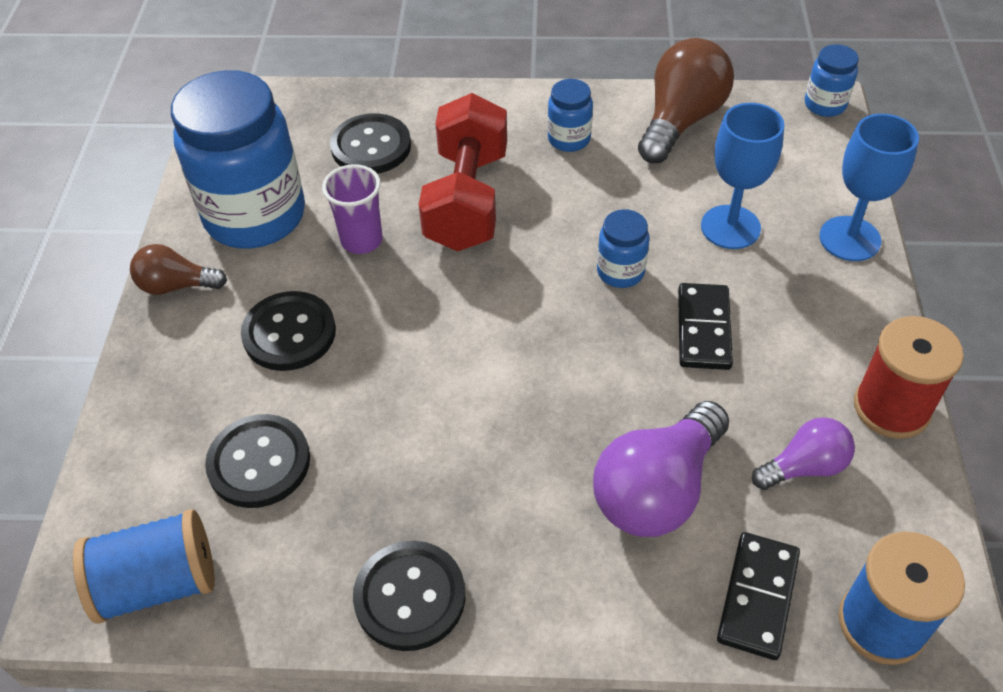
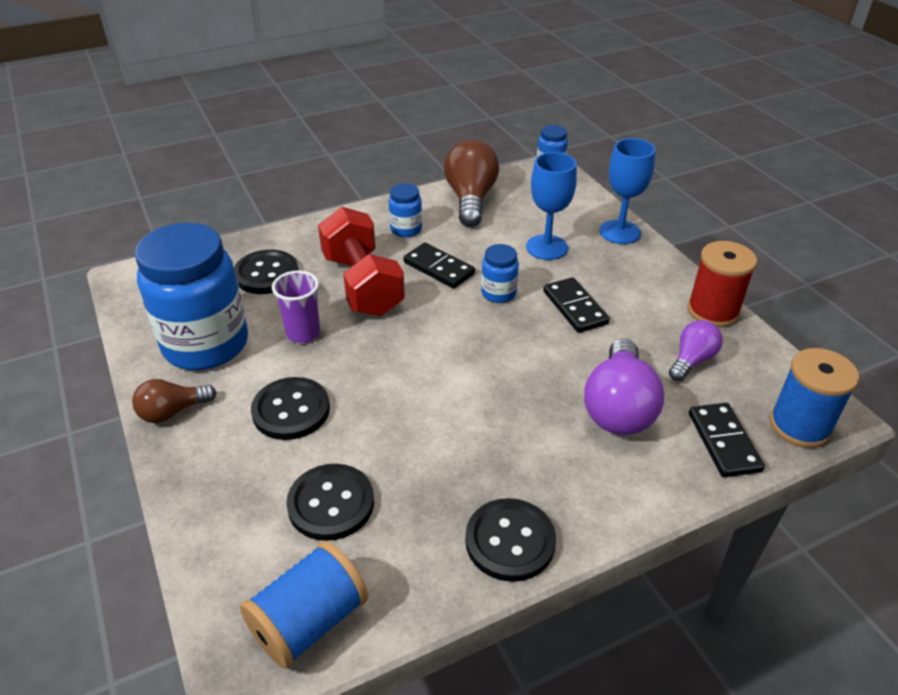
camera: 30 degrees left, 10 degrees down
none -> black domino [403,243,475,288]

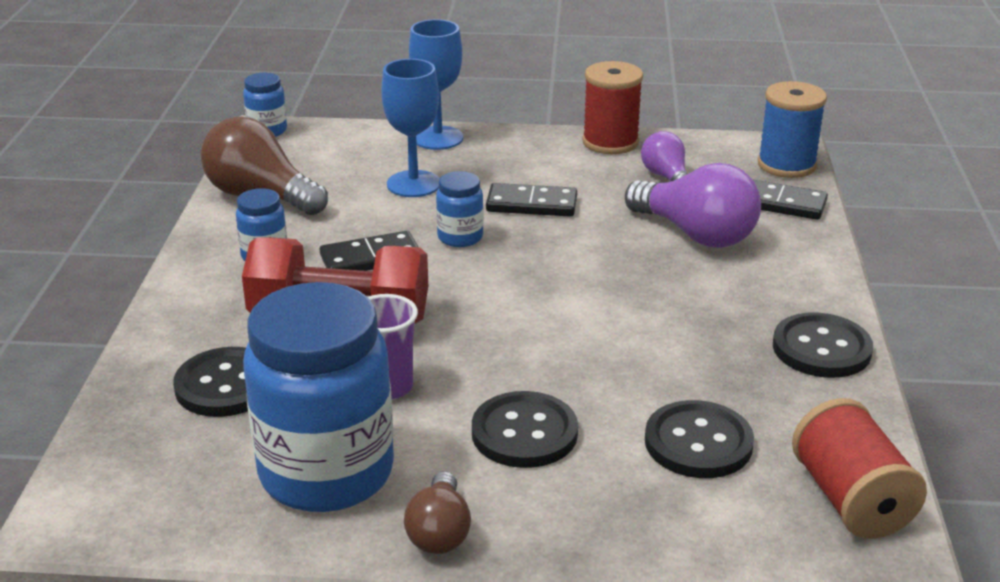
camera: 60 degrees left, 10 degrees down
blue spool [240,541,368,669] -> red spool [792,398,927,539]

